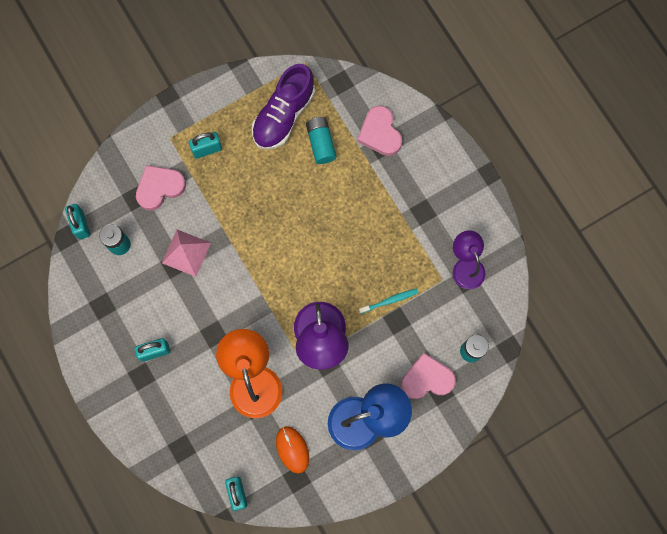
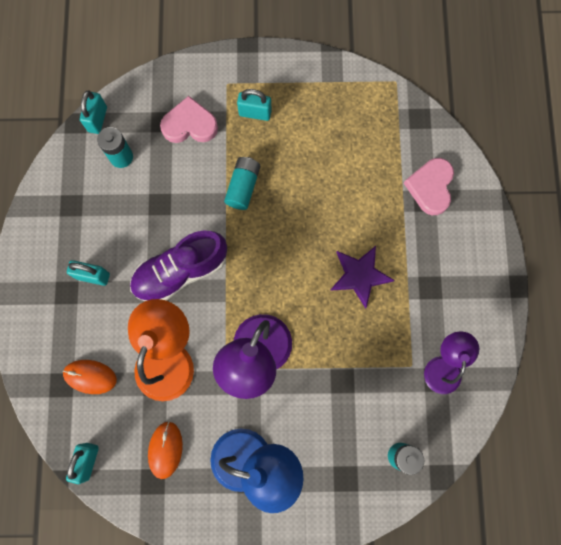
camera: 30 degrees right, 0 degrees up
pink pyramid [162,230,211,277] -> none
purple shoe [252,64,315,150] -> purple shoe moved to [130,230,227,302]
turquoise battery [306,117,337,164] -> turquoise battery moved to [224,157,260,210]
turquoise toothbrush [359,288,418,314] -> none
pink heart [401,353,456,399] -> none
none -> orange mouse [63,360,117,394]
none -> purple star [330,246,394,309]

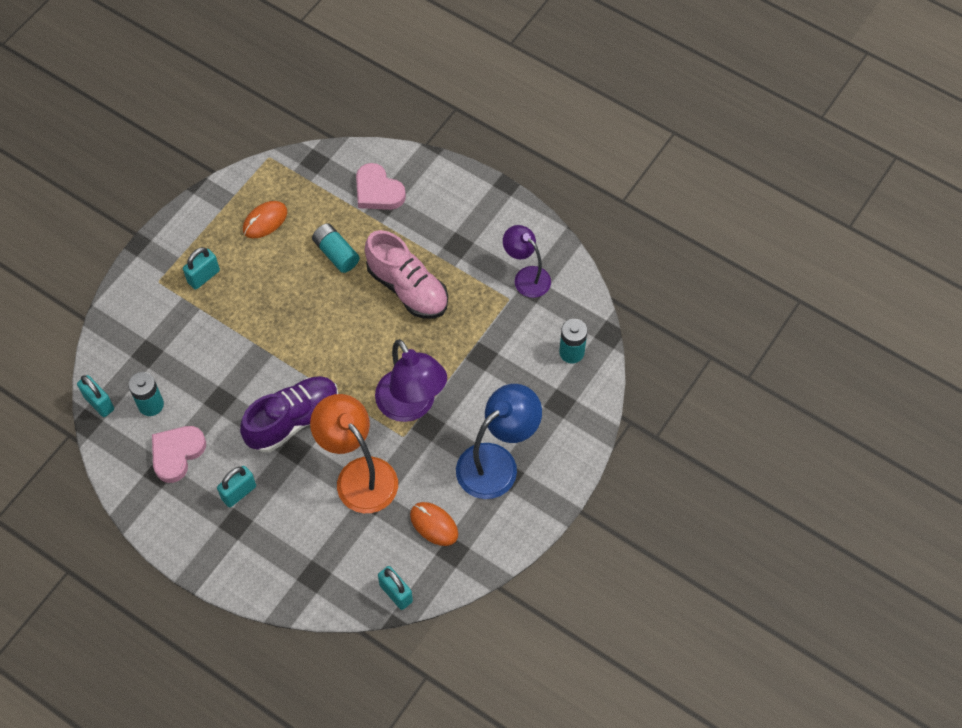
camera: 55 degrees left, 15 degrees down
orange mouse [63,360,117,394] -> orange mouse moved to [243,201,287,238]
purple shoe [130,230,227,302] -> purple shoe turned 135 degrees counterclockwise [240,376,338,452]
pink heart [160,96,218,143] -> pink heart moved to [152,426,206,483]
turquoise battery [224,157,260,210] -> turquoise battery moved to [312,223,360,273]
purple star [330,246,394,309] -> pink shoe [365,230,448,319]

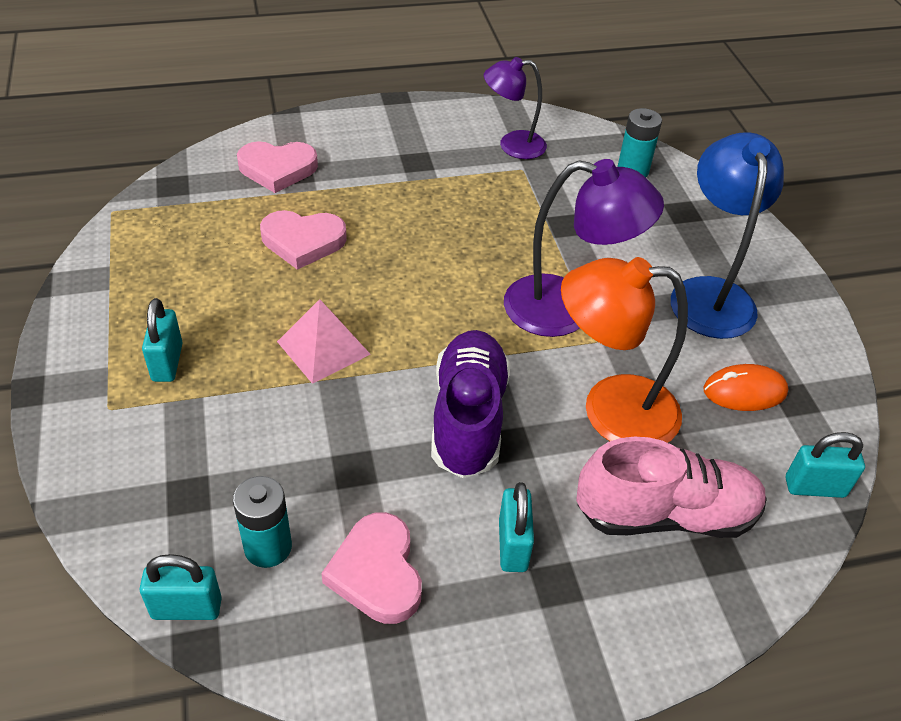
camera: 50 degrees left, 15 degrees down
orange mouse [243,201,287,238] -> none
turquoise battery [312,223,360,273] -> pink heart [260,210,347,270]
pink shoe [365,230,448,319] -> pink shoe moved to [576,437,767,538]
none -> pink pyramid [277,299,370,384]

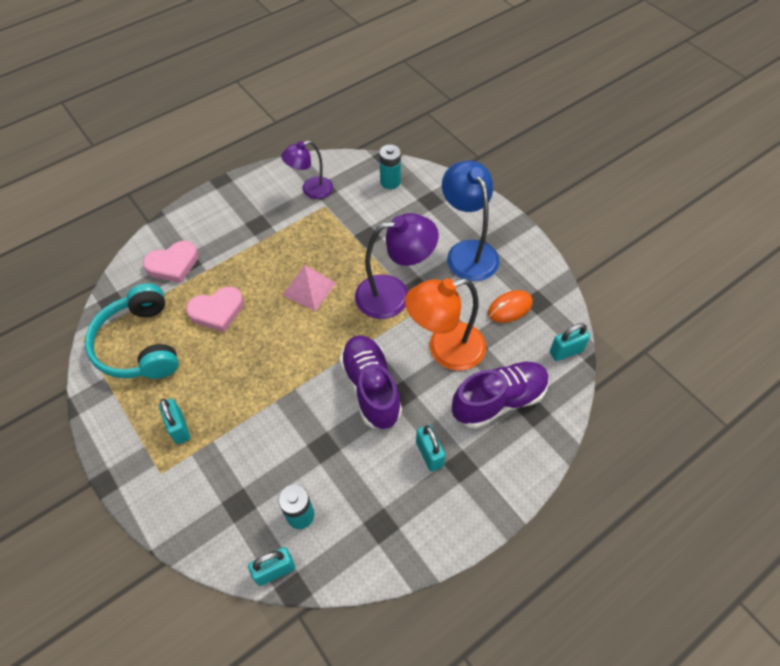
camera: 20 degrees left, 10 degrees up
pink pyramid [277,299,370,384] -> pink pyramid moved to [282,265,336,311]
pink heart [321,512,422,624] -> none
pink shoe [576,437,767,538] -> purple shoe [452,362,549,429]
none -> turquoise headphones [85,284,179,379]

